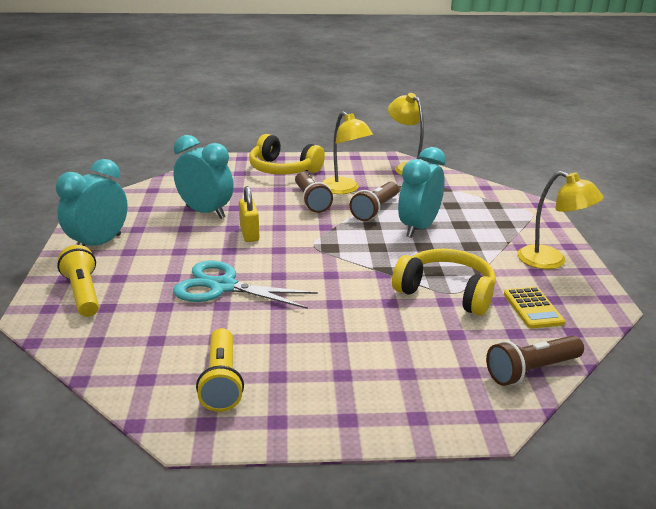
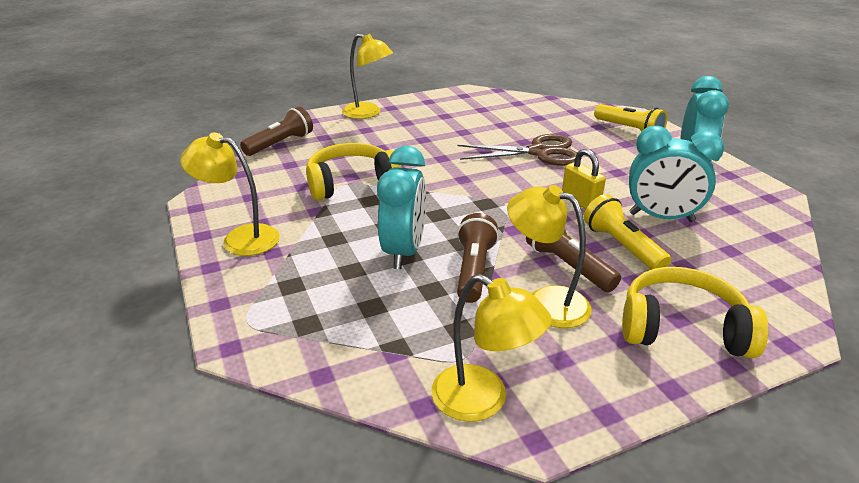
camera: 160 degrees right, 5 degrees up
turquoise scissors [173,261,318,309] -> brown scissors [457,134,577,166]
yellow flashlight [196,328,244,412] -> yellow flashlight moved to [584,194,671,270]
yellow headphones [392,249,496,316] -> yellow headphones turned 150 degrees clockwise [306,143,402,200]
yellow calculator [504,287,565,329] -> none
none -> yellow lamp [342,33,393,119]

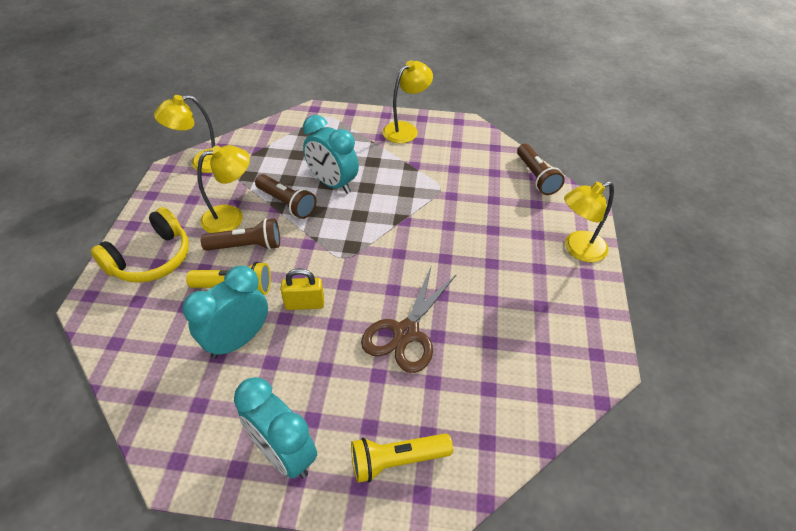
camera: 120 degrees right, 15 degrees up
yellow headphones [306,143,402,200] -> none

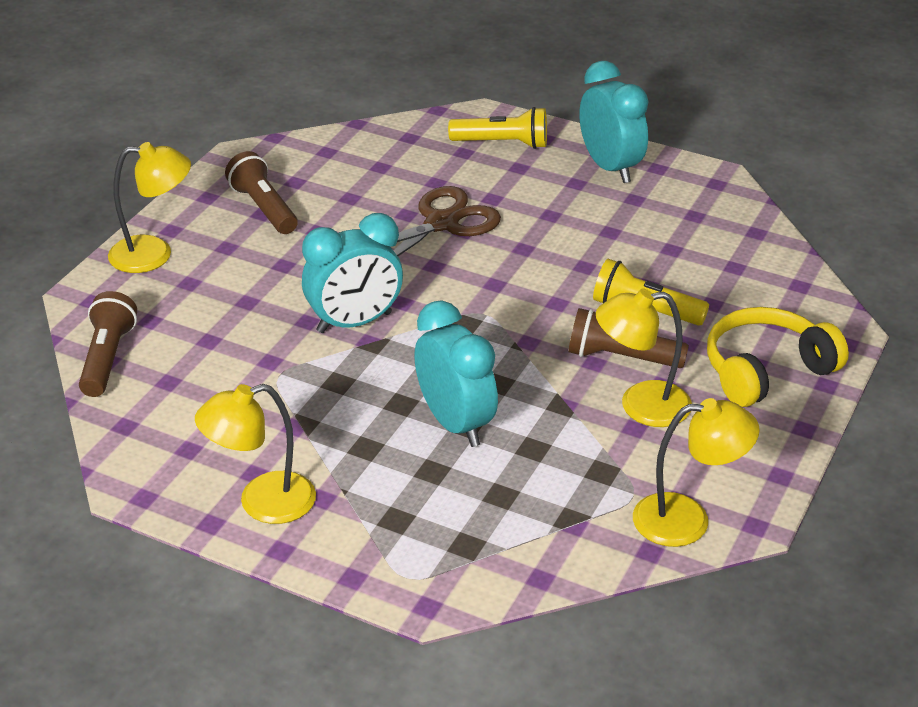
camera: 160 degrees left, 10 degrees down
turquoise clock [182,266,268,359] -> turquoise clock moved to [302,213,403,333]
brown flashlight [255,174,316,219] -> brown flashlight moved to [225,151,298,234]
yellow padlock [281,268,324,310] -> none

